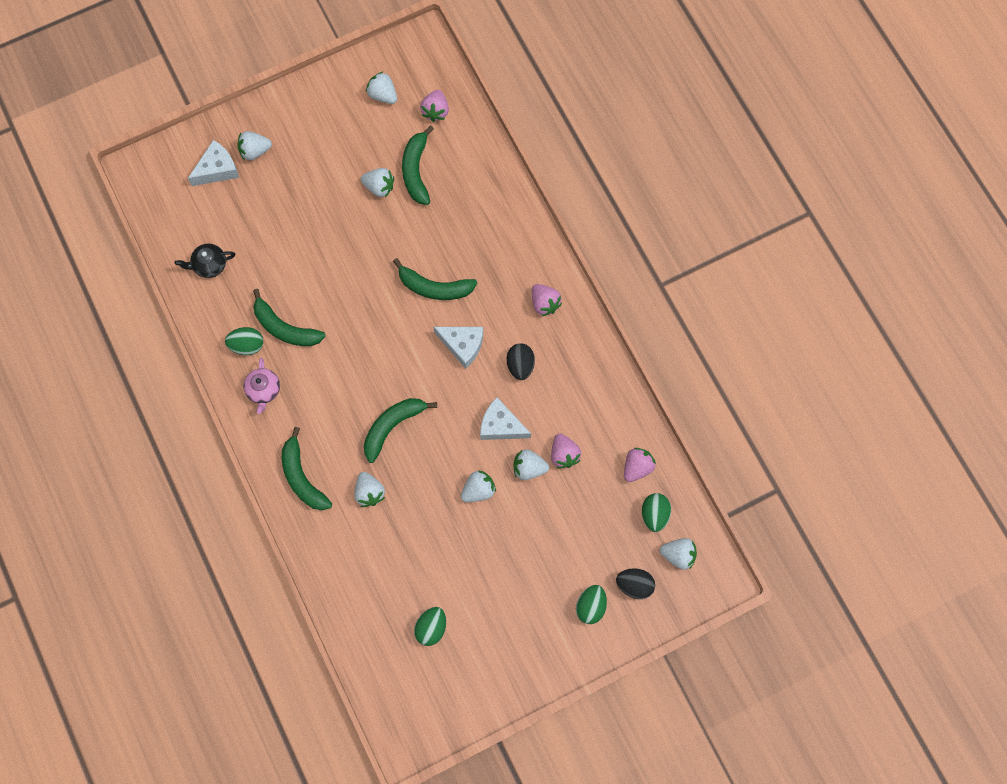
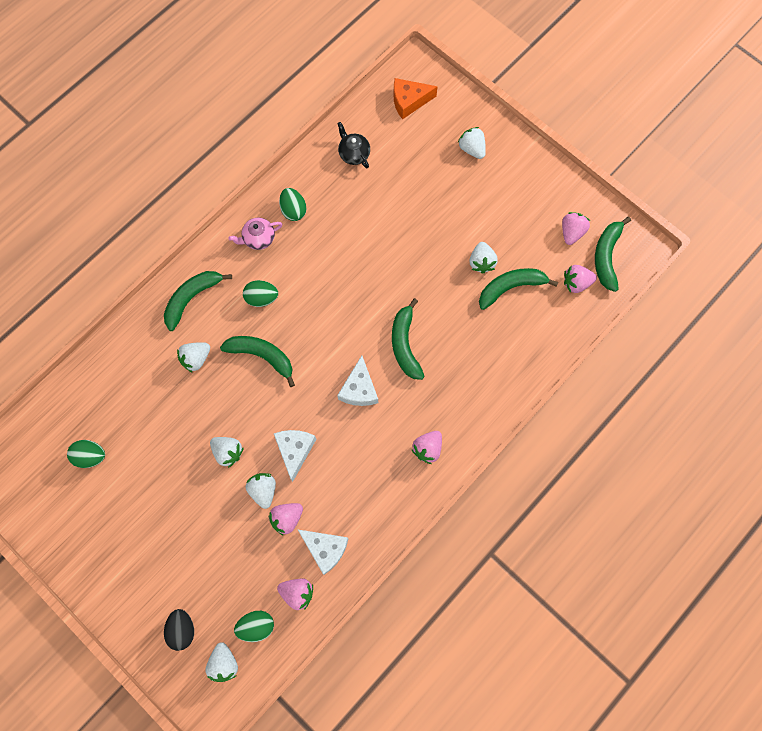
camera: 70 degrees right, 0 degrees up
white cheese [188,140,239,186] -> white cheese moved to [297,529,348,575]
green banana [253,289,326,346] -> green banana moved to [595,217,631,292]
white strawberry [366,71,397,104] -> pink strawberry [562,212,590,245]
black egg [507,343,535,380] -> none
green egg [576,585,607,624] -> green egg moved to [243,280,278,307]
none -> orange cheese [394,78,438,119]

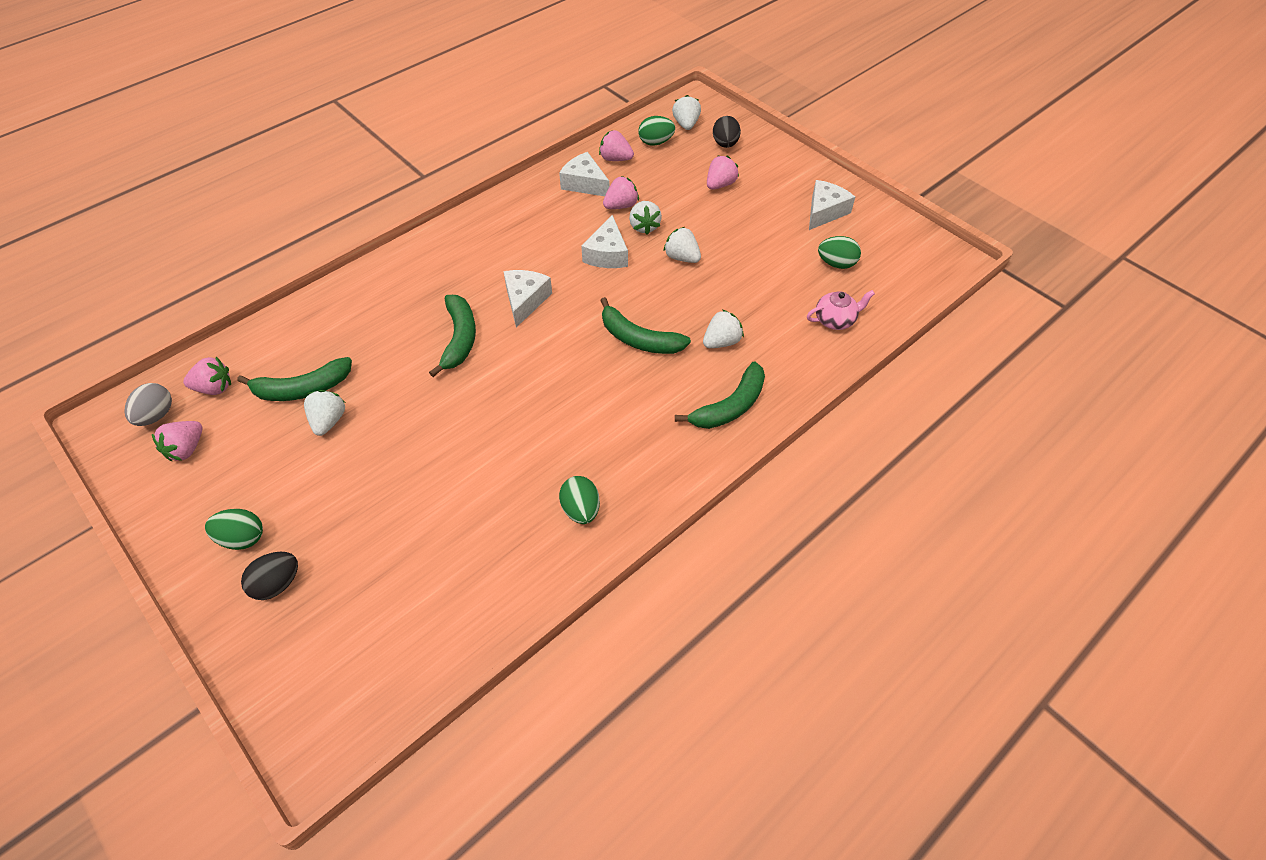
camera: 175 degrees left, 20 degrees down
pink teapot [228,218,283,250] -> pink teapot moved to [807,290,875,330]
green egg [243,280,278,307] -> green egg moved to [205,509,263,550]
black teapot [337,122,370,168] -> none
orange cheese [394,78,438,119] -> none
pink strawberry [411,431,442,464] -> pink strawberry moved to [707,156,739,190]
white strawberry [458,127,486,159] -> black egg [241,552,298,600]
green banana [595,217,631,292] -> grey egg [124,383,172,426]
none -> white cheese [809,180,855,230]

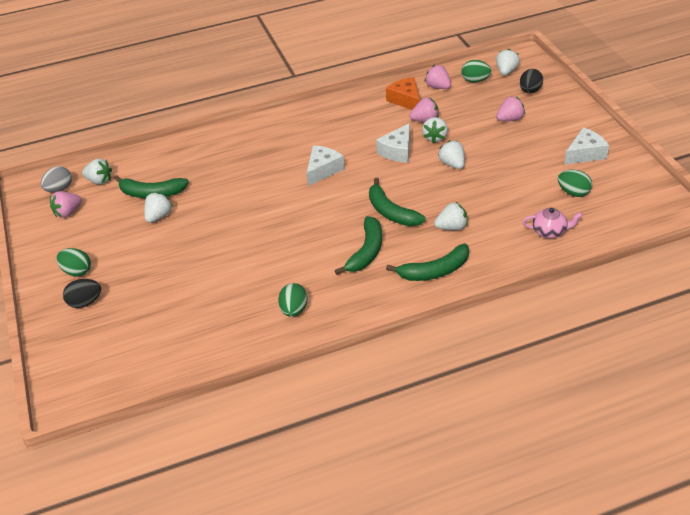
camera: 25 degrees right, 10 degrees down
pink strawberry [183,357,231,395] -> white strawberry [82,159,112,185]
green banana [429,295,476,377] -> green banana moved to [335,216,382,275]
white cheese [559,152,609,196] -> orange cheese [386,77,420,110]

